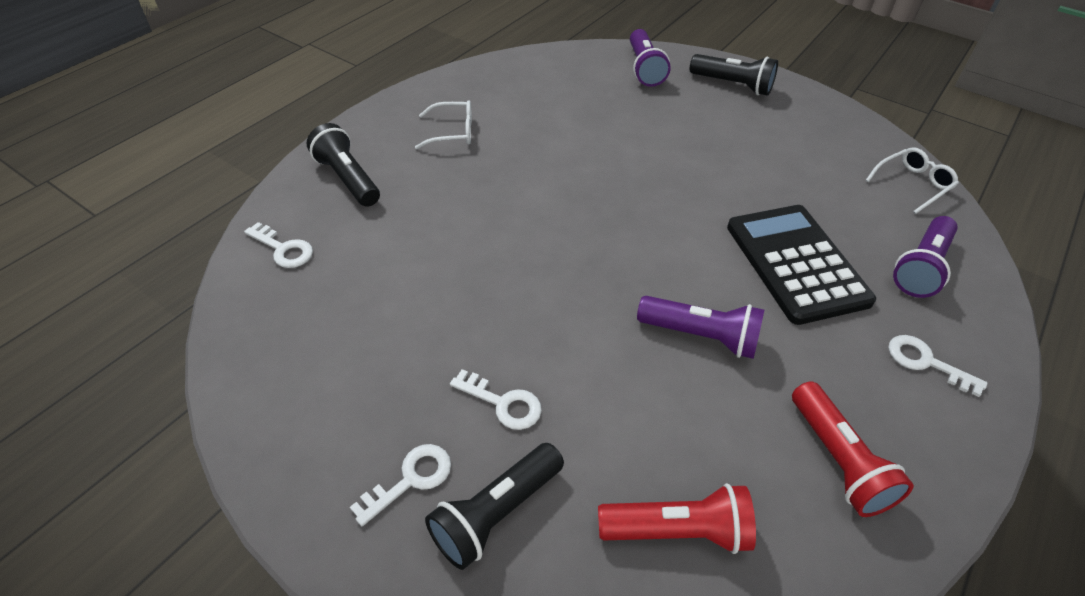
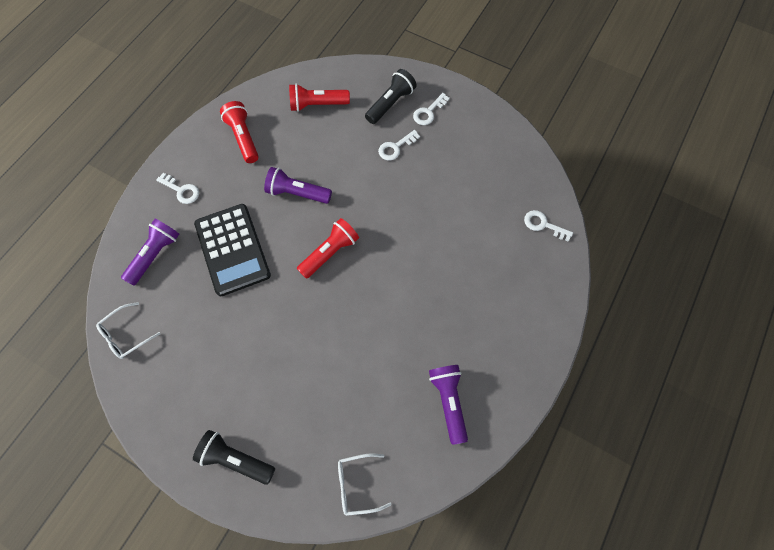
camera: 175 degrees right, 20 degrees up
black flashlight [306,123,380,207] -> none
white glasses [415,100,472,149] -> white glasses moved to [338,453,391,516]
white key [450,369,542,430] -> white key turned 60 degrees counterclockwise [378,130,420,160]
purple flashlight [630,29,671,87] -> purple flashlight moved to [429,365,468,445]
none -> red flashlight [297,218,359,279]

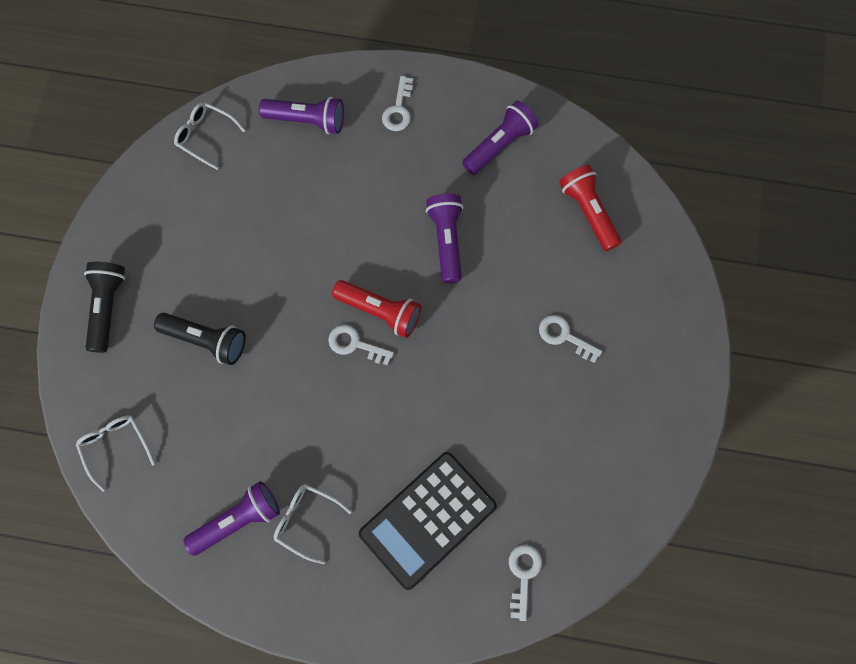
camera: 70 degrees right, 5 degrees up
black calculator [194,204,271,296] -> black calculator moved to [359,452,497,590]
red flashlight [220,101,259,163] -> purple flashlight [462,100,539,175]
black flashlight [365,69,417,124] -> black flashlight moved to [154,313,246,365]
white key [413,93,450,125] -> white key moved to [328,325,394,365]
none -> white glasses [274,484,352,564]

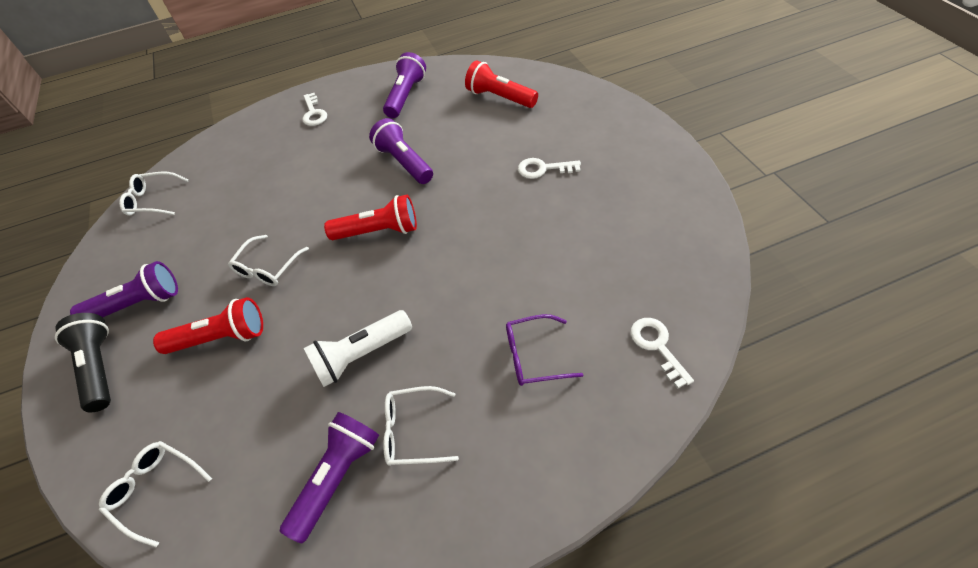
camera: 25 degrees left, 20 degrees down
black flashlight [154,313,246,365] -> red flashlight [153,297,263,354]
purple flashlight [259,97,344,134] -> purple flashlight moved to [70,261,178,317]
white key [328,325,394,365] -> none
black calculator [359,452,497,590] -> purple glasses [506,314,583,386]
none -> white glasses [228,235,309,286]
none -> white flashlight [303,310,412,387]

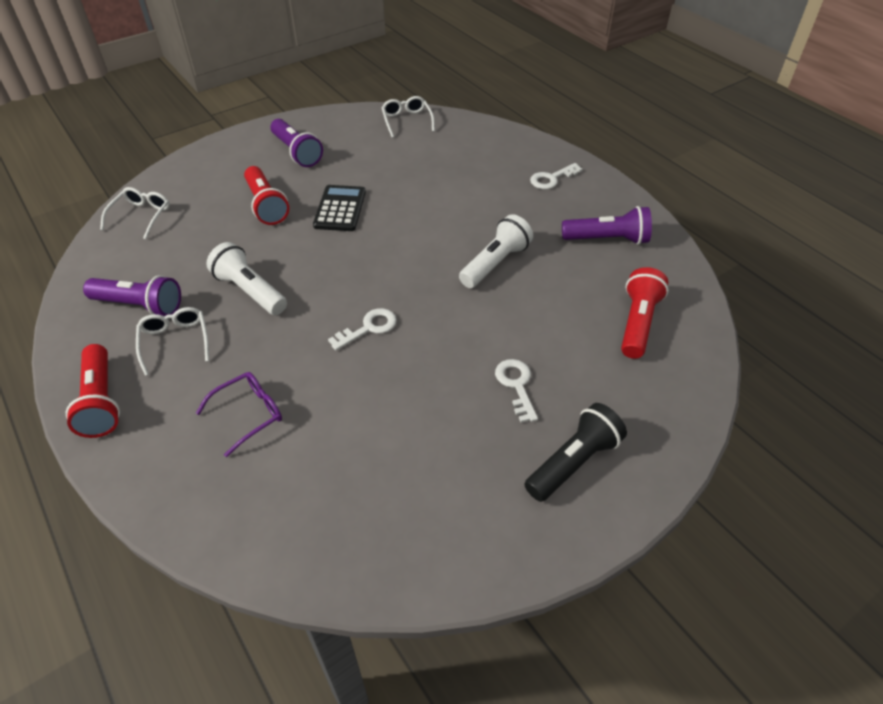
camera: 70 degrees right, 5 degrees down
black flashlight [55,313,111,412] -> black flashlight moved to [524,403,627,502]
white glasses [228,235,309,286] -> black calculator [313,185,366,231]
red flashlight [324,195,417,240] -> red flashlight moved to [66,344,120,438]
purple flashlight [369,118,433,184] -> white flashlight [459,214,533,288]
purple glasses [506,314,583,386] -> purple glasses turned 75 degrees clockwise [196,372,282,457]
white key [630,318,694,389] -> white key moved to [328,308,397,351]

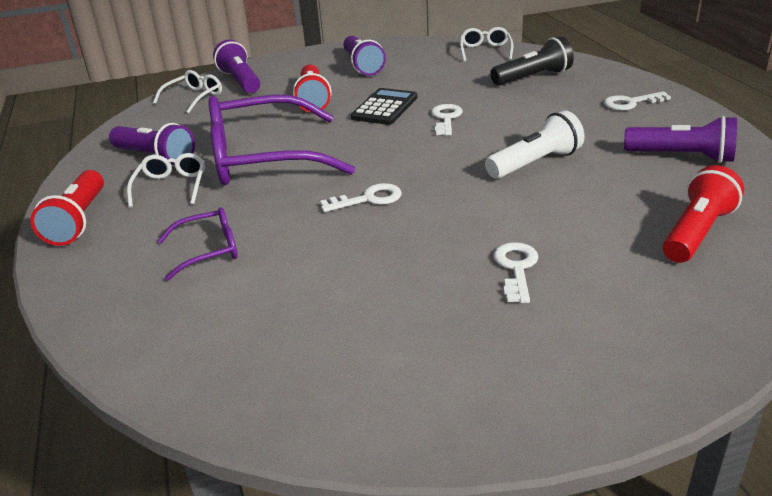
camera: 20 degrees right, 15 degrees down
white flashlight [206,242,287,315] -> purple glasses [209,95,355,185]
black flashlight [524,403,627,502] -> black flashlight moved to [490,36,574,86]
none -> purple flashlight [213,39,260,93]
none -> white key [431,104,463,136]

